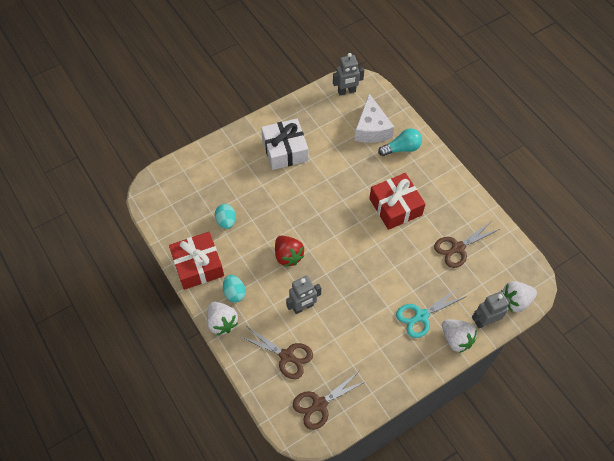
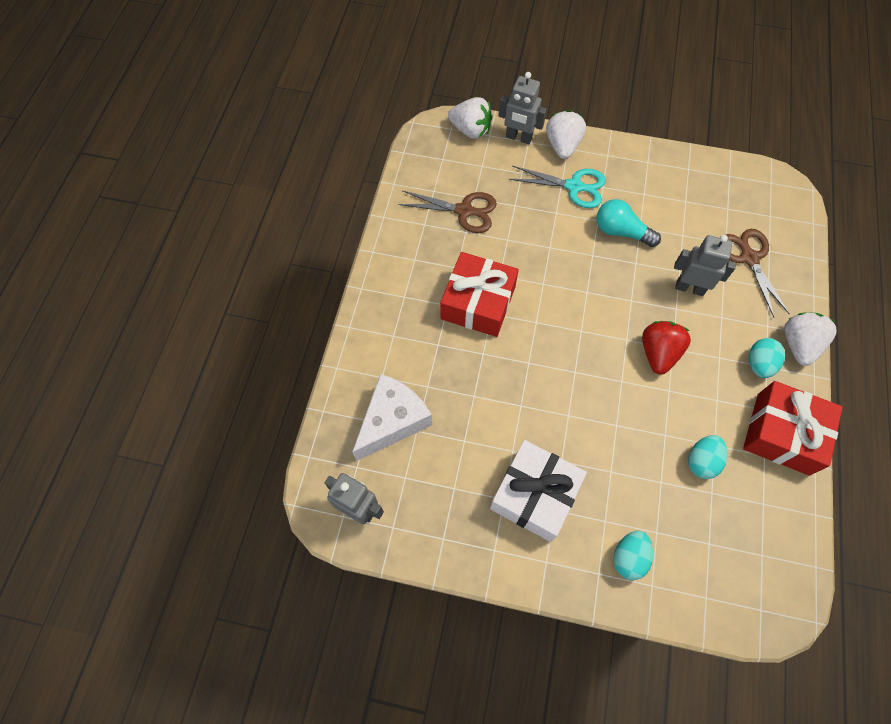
camera: 135 degrees left, 5 degrees up
brown scissors [293,371,366,430] -> none
turquoise light bulb [378,128,422,156] -> turquoise light bulb moved to [597,199,661,247]
none -> turquoise egg [613,530,653,580]

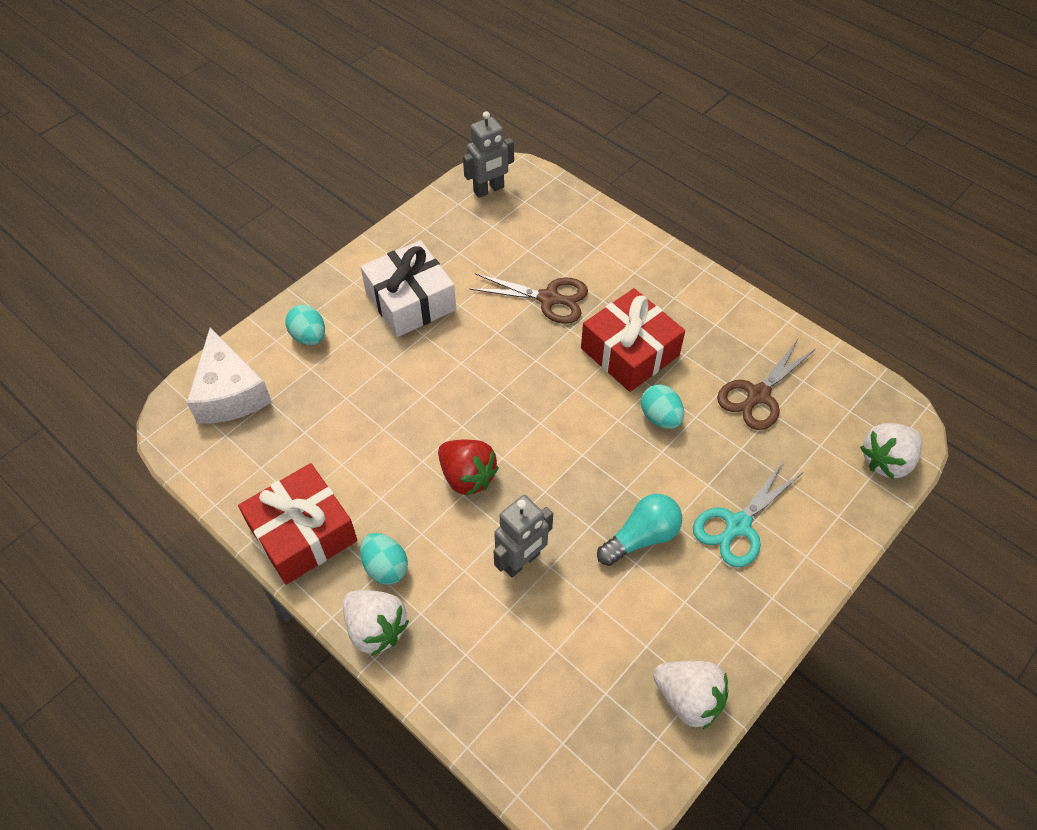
camera: 120 degrees right, 10 degrees down
white cheese [352,374,432,461] -> white cheese moved to [187,327,272,424]
grey robot [498,72,547,144] -> none
white strawberry [546,110,586,159] -> white strawberry moved to [653,661,729,729]
turquoise egg [688,435,727,479] -> turquoise egg moved to [641,384,684,429]
brown scissors [726,229,790,317] -> brown scissors moved to [469,273,588,324]

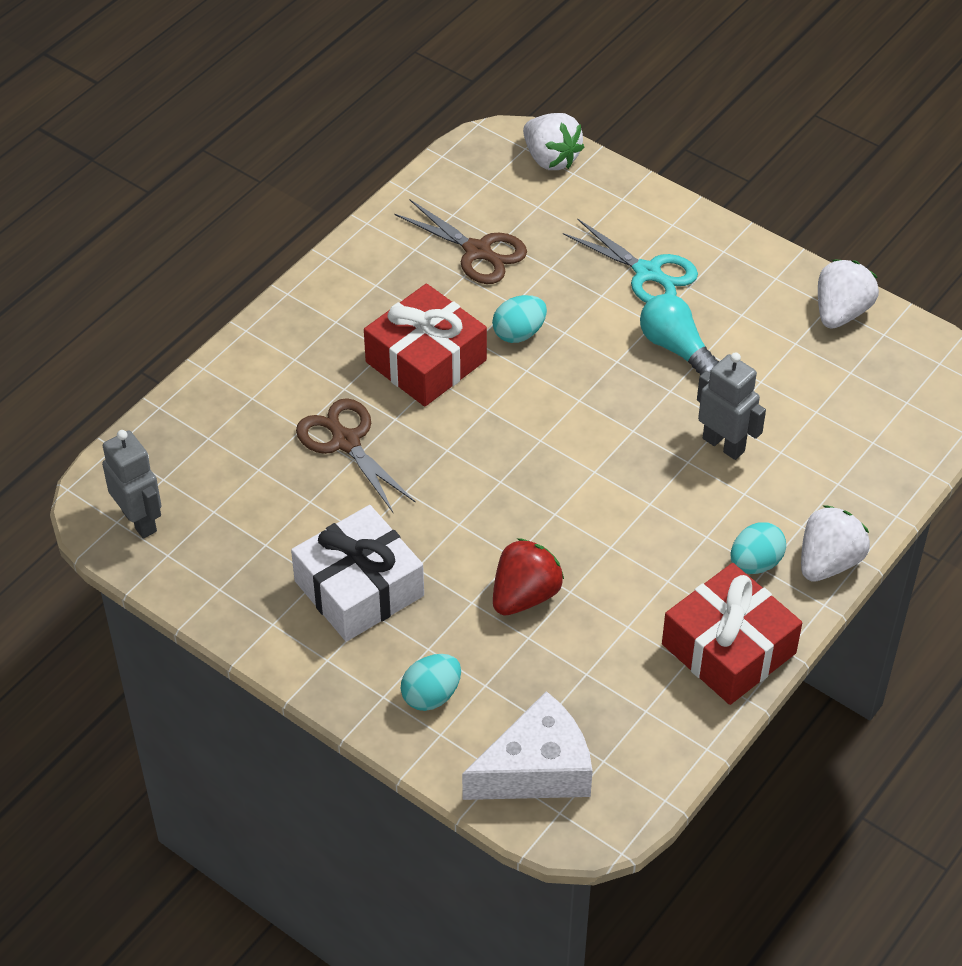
camera: 95 degrees left, 5 degrees down
red strawberry [438,440,499,496] -> red strawberry moved to [493,538,564,616]
brown scissors [469,273,588,324] -> brown scissors turned 45 degrees counterclockwise [296,398,416,512]

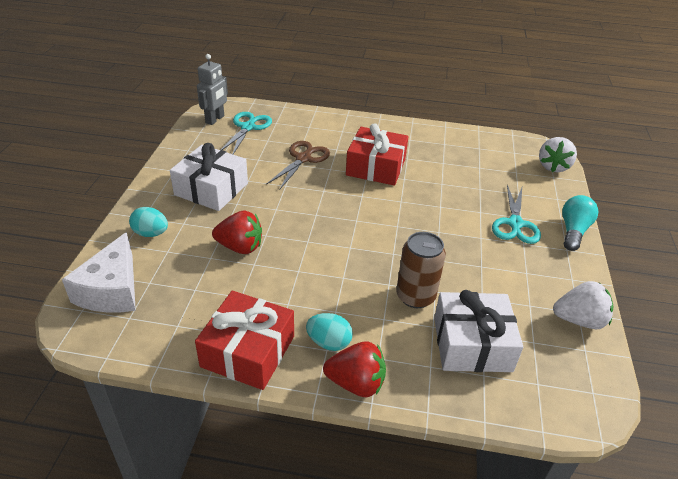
camera: 60 degrees right, 10 degrees down
brown scissors [394,200,527,284] -> none
white cheese [462,691,593,800] -> white cheese turned 60 degrees clockwise [62,232,136,312]
turquoise egg [492,295,547,343] -> none
turquoise light bulb [640,294,719,375] -> turquoise light bulb moved to [562,195,598,251]
grey robot [697,352,766,460] -> brown can [396,232,446,308]
white strawberry [801,505,870,582] -> red strawberry [323,341,386,397]
none -> turquoise scissors [221,112,272,154]
none -> white gift [434,290,523,372]

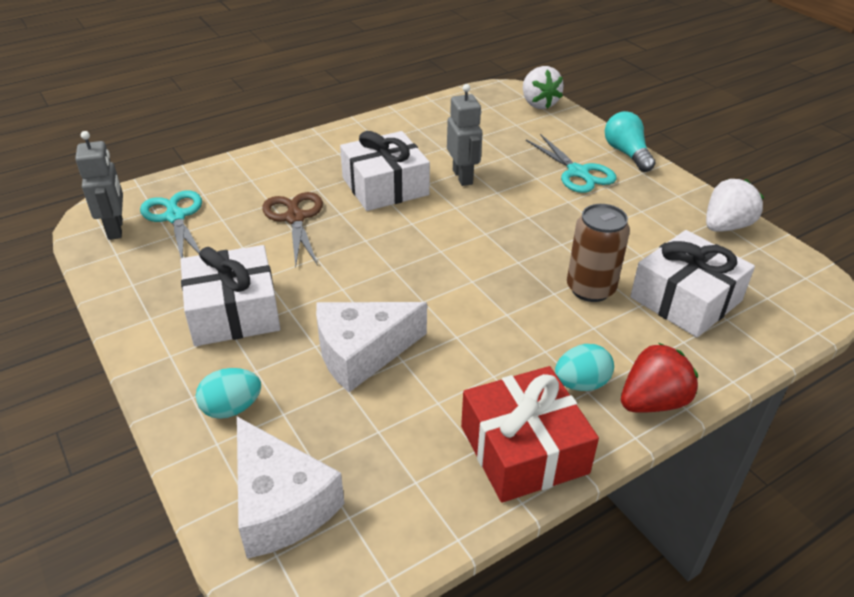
camera: 40 degrees left, 0 degrees up
red strawberry [212,211,262,254] -> white cheese [316,302,427,392]
red gift [346,123,409,186] -> white gift [340,131,430,211]
none -> grey robot [447,84,483,186]

